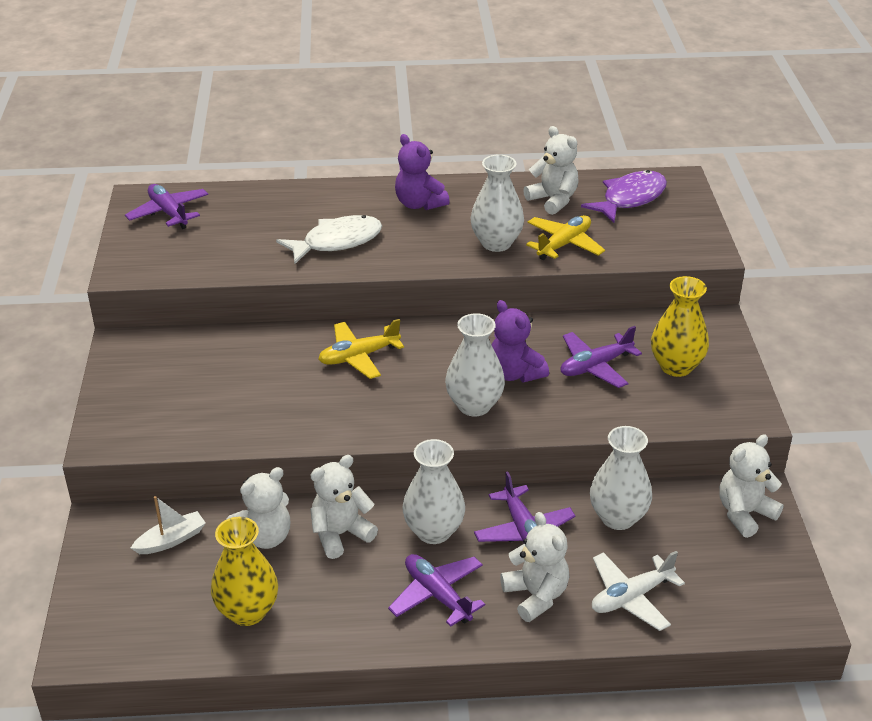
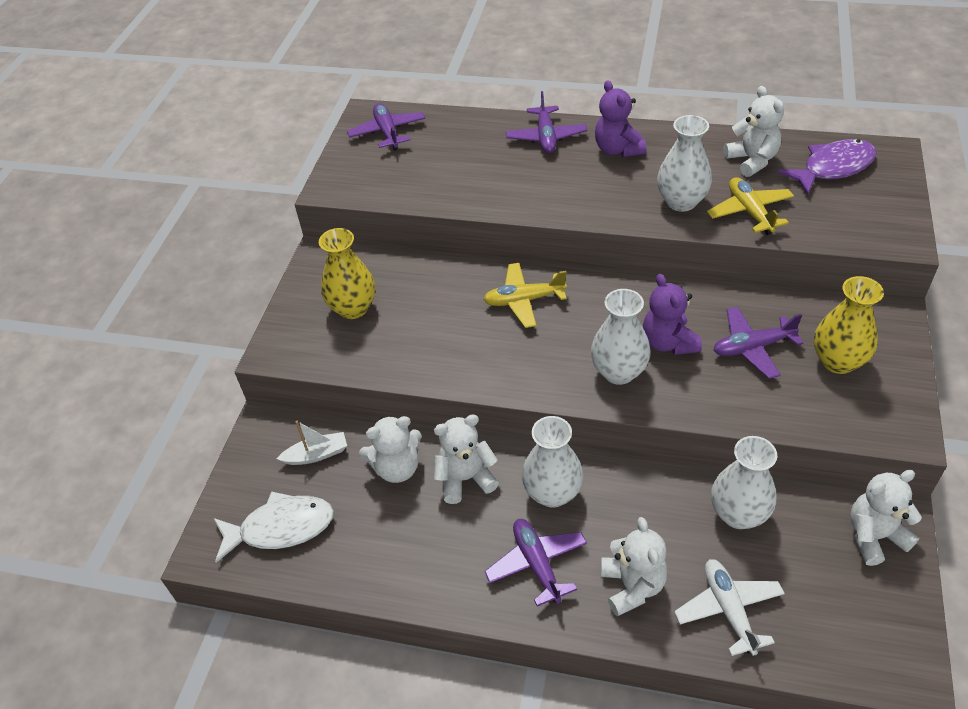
camera: 20 degrees right, 10 degrees up
yellow vase [211,517,278,626] -> yellow vase moved to [319,228,375,319]
white fish [276,215,382,264] -> white fish moved to [213,491,334,563]
purple plane [474,471,575,543] -> purple plane moved to [506,91,587,153]
yellow plane [526,215,605,260] -> yellow plane turned 75 degrees counterclockwise [707,177,794,235]
white plane [592,551,685,631] -> white plane turned 90 degrees clockwise [674,559,785,656]

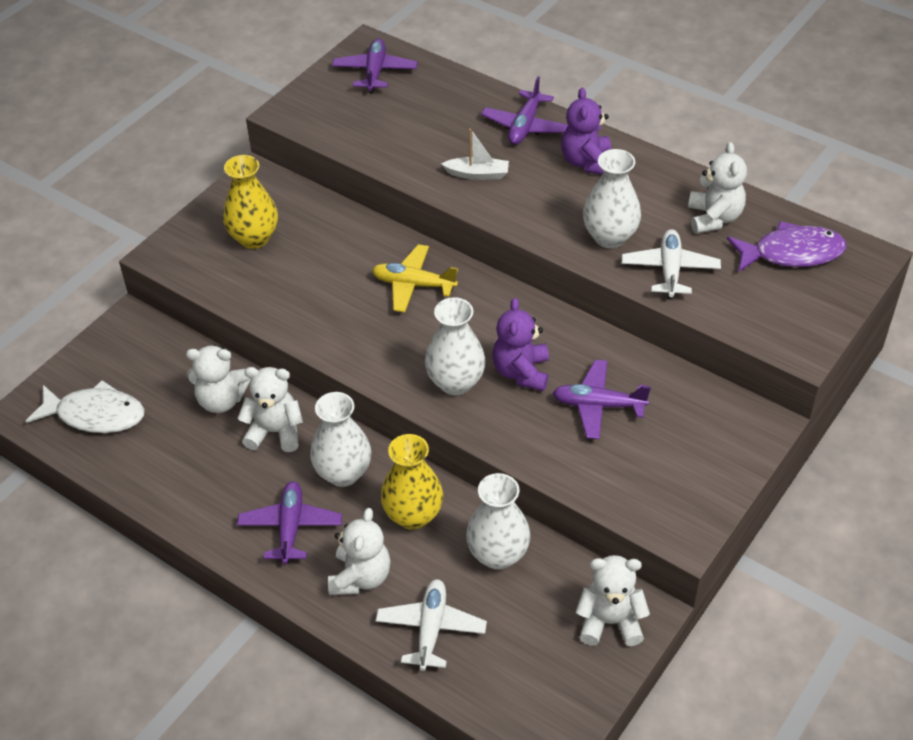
camera: 20 degrees right, 0 degrees up
white boat [277,421,347,465] -> white boat moved to [441,129,509,180]
yellow plane [707,177,794,235] -> white plane [622,229,721,299]
yellow vase [814,276,884,374] -> yellow vase moved to [380,434,443,530]

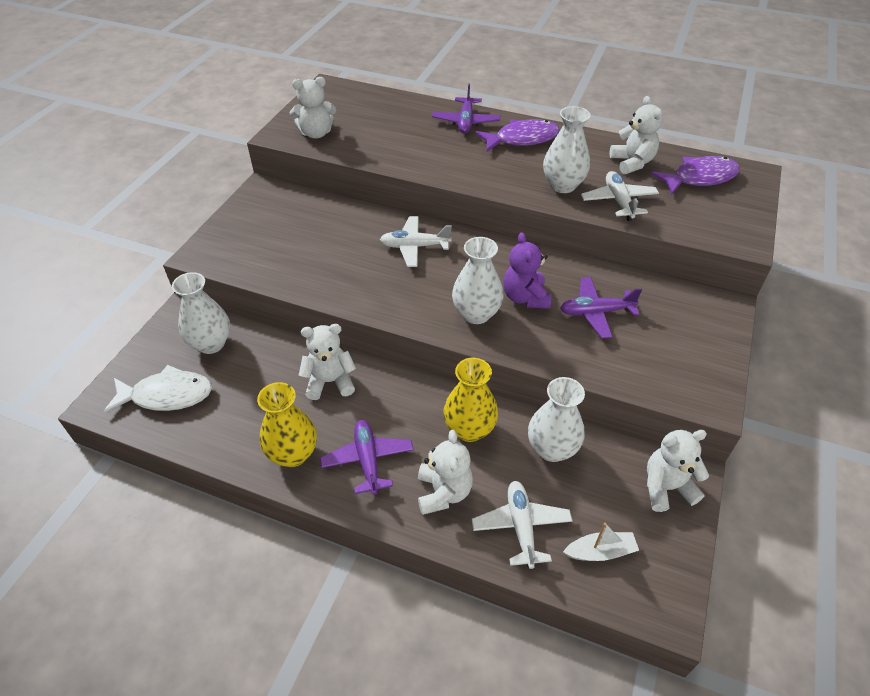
camera: 15 degrees left, 0 degrees up
white teddy bear [186,345,251,413] -> white teddy bear moved to [290,77,336,139]
yellow vase [223,155,278,249] -> yellow vase moved to [257,382,317,467]
white vase [310,392,371,487] -> white vase moved to [172,272,230,354]
purple plane [332,38,418,94] -> none
yellow plane [372,244,458,312] -> white plane [380,216,452,267]
white boat [441,129,509,180] -> white boat moved to [563,522,639,561]
purple teddy bear [561,88,611,175] -> purple fish [475,119,560,151]

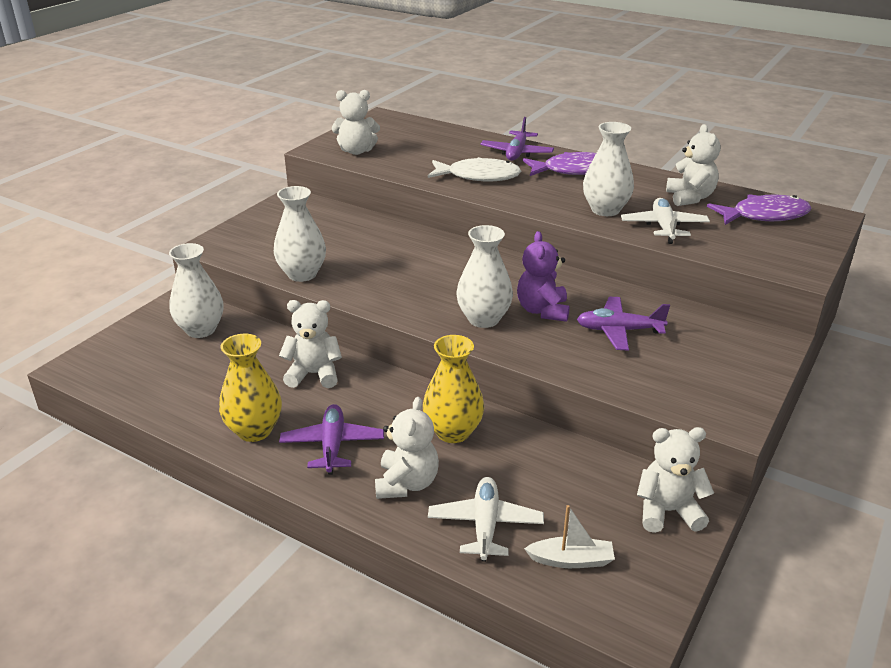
camera: 10 degrees right, 15 degrees down
white fish [103,365,212,413] -> white fish moved to [428,157,521,181]
white plane [380,216,452,267] -> none
white vase [528,377,585,462] -> white vase moved to [274,186,326,282]

